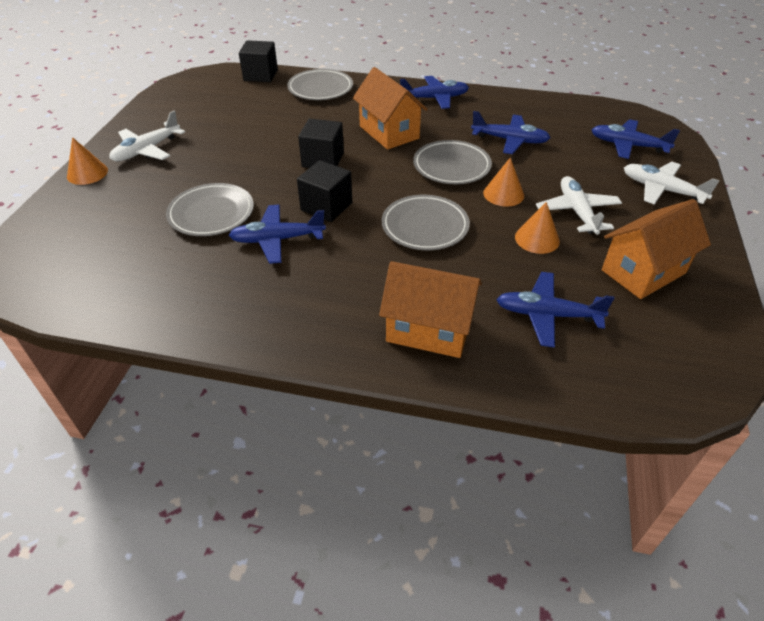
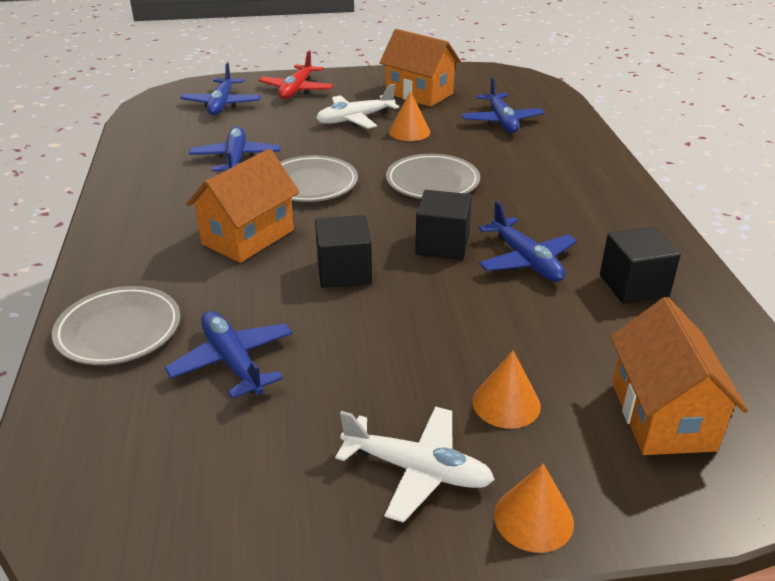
camera: 110 degrees left, 10 degrees down
grey plate [166,183,254,236] -> none
black cube [239,40,278,82] -> black cube moved to [600,227,681,304]
orange house [379,261,482,358] -> orange house moved to [610,297,748,455]
blue plane [400,76,469,109] -> blue plane moved to [165,311,293,398]
orange cone [483,158,524,206] -> orange cone moved to [472,351,541,429]
white plane [624,162,720,205] -> red plane [259,50,333,99]

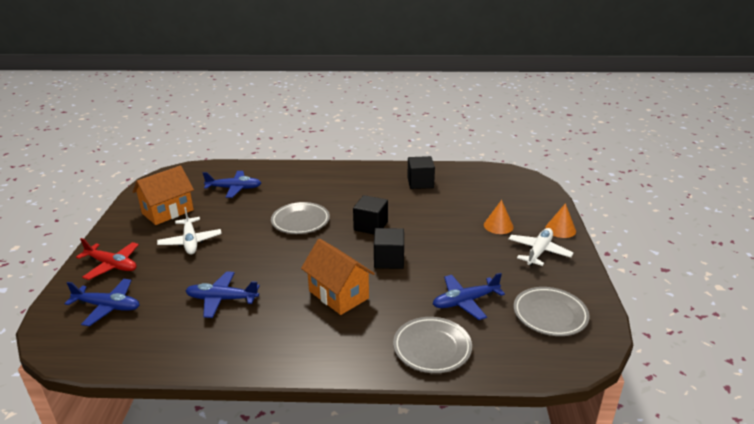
camera: 80 degrees left, 5 degrees down
grey plate [280,155,358,202] -> grey plate moved to [514,287,590,336]
orange cone [389,91,430,141] -> none
blue plane [478,201,577,282] -> none
orange house [610,297,748,455] -> none

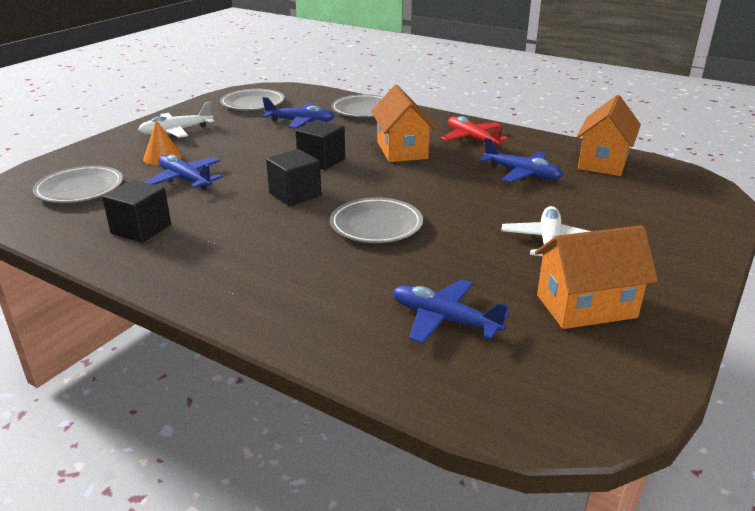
camera: 150 degrees left, 0 degrees up
blue plane [64,279,139,326] -> blue plane moved to [145,154,223,190]
red plane [76,238,139,280] -> red plane moved to [441,116,509,145]
orange cone [545,203,576,238] -> none
none -> grey plate [33,165,123,203]
none -> orange house [576,95,641,176]

